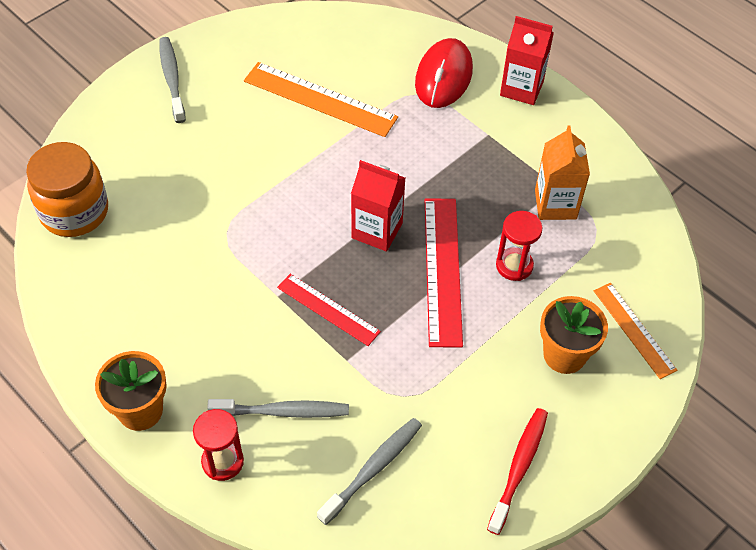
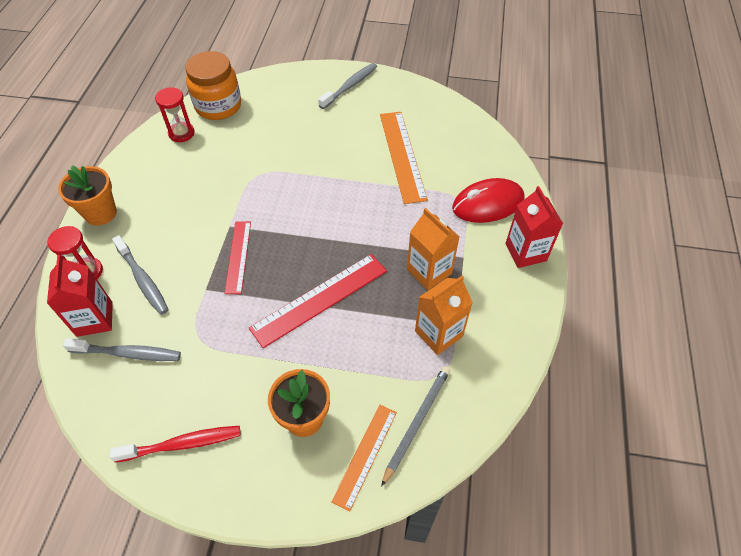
camera: 55 degrees right, 0 degrees up
red carton [351,160,405,251] -> red carton moved to [47,255,113,337]
red hourglass [496,211,543,281] -> red hourglass moved to [155,87,195,142]
none -> grey pencil [381,366,450,487]
none -> orange carton [407,208,459,290]

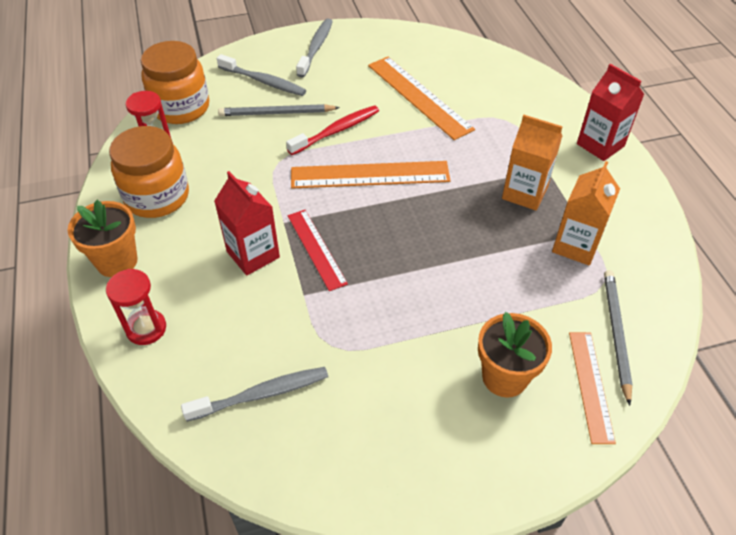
camera: 25 degrees left, 5 degrees down
red carton [47,255,113,337] -> red carton moved to [214,171,280,276]
red toothbrush [109,426,241,462] -> red toothbrush moved to [286,105,379,155]
grey toothbrush [112,235,169,315] -> grey toothbrush moved to [217,54,306,96]
red ruler [249,254,387,348] -> none
red mouse [452,178,525,223] -> none
none -> orange jar [109,126,189,218]
none -> grey pencil [218,104,340,116]
none -> orange ruler [291,161,451,189]

